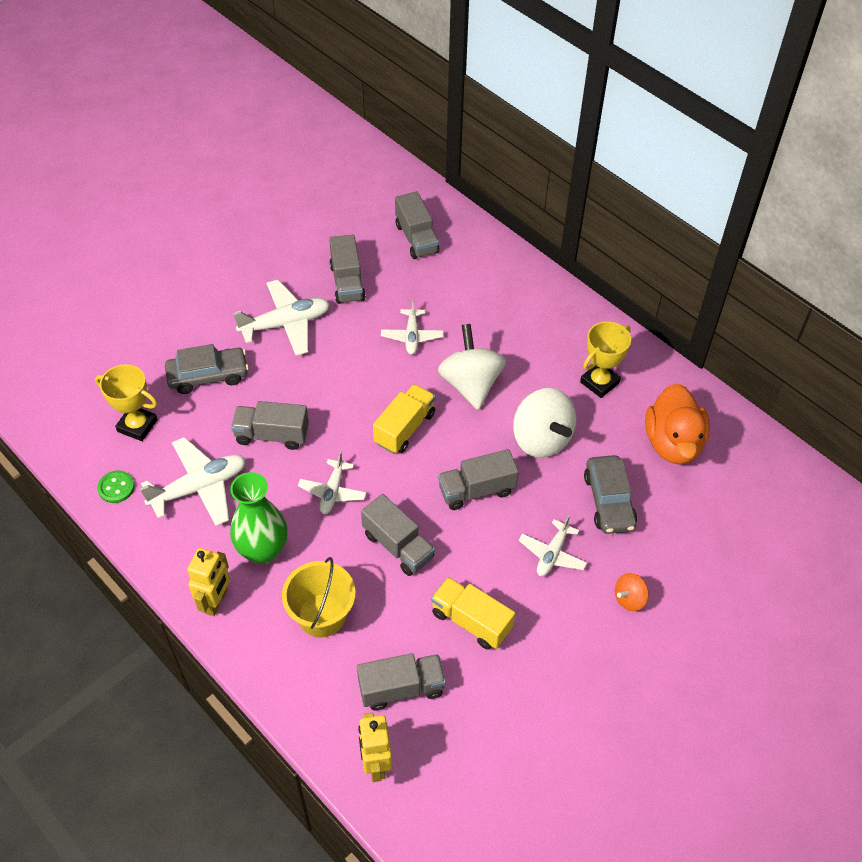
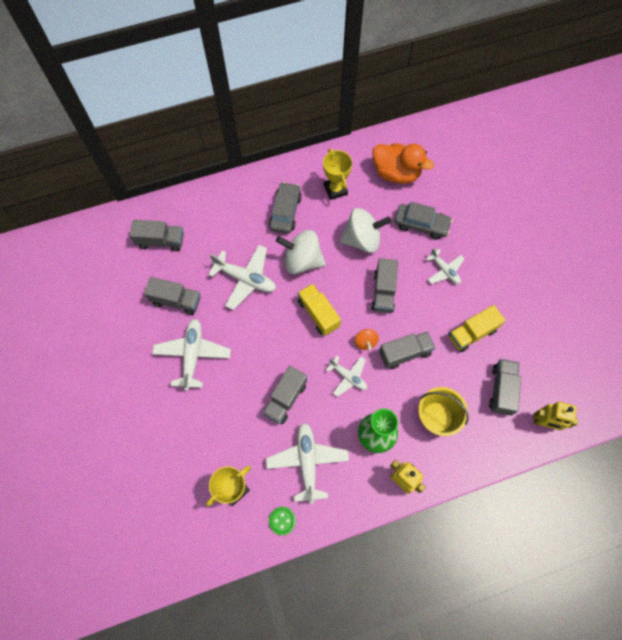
camera: 65 degrees left, 15 degrees up
grey car [165,344,249,394] -> grey car moved to [269,182,302,234]
white plane [381,299,443,355] -> white plane [208,245,276,310], size x1.63
orange spinning top [615,573,649,611] -> orange spinning top moved to [355,329,379,350]

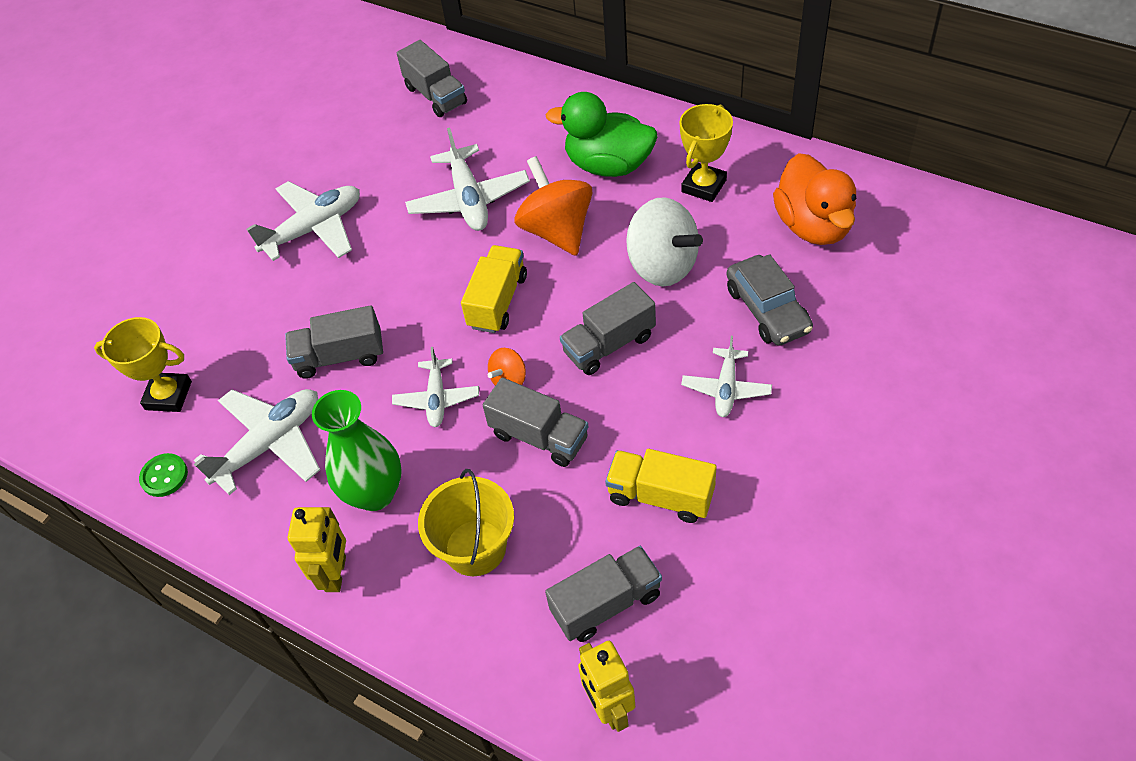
camera: 55 degrees right, 15 degrees down
grey truck [144,277,201,315] -> none
grey car [269,182,302,234] -> green duck [546,92,657,177]
white spinning top [276,230,326,274] -> orange spinning top [515,156,592,256]

